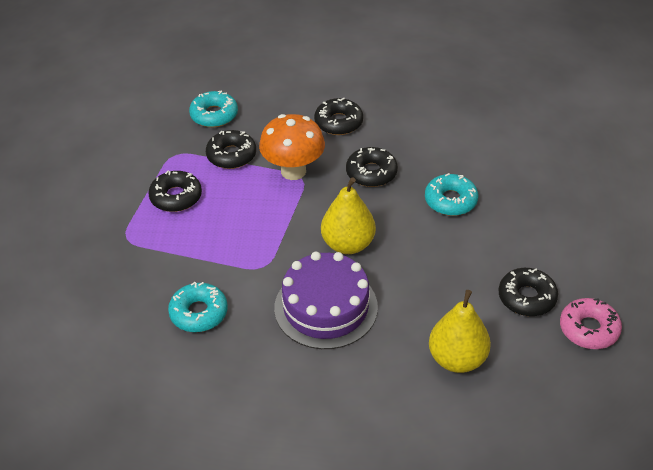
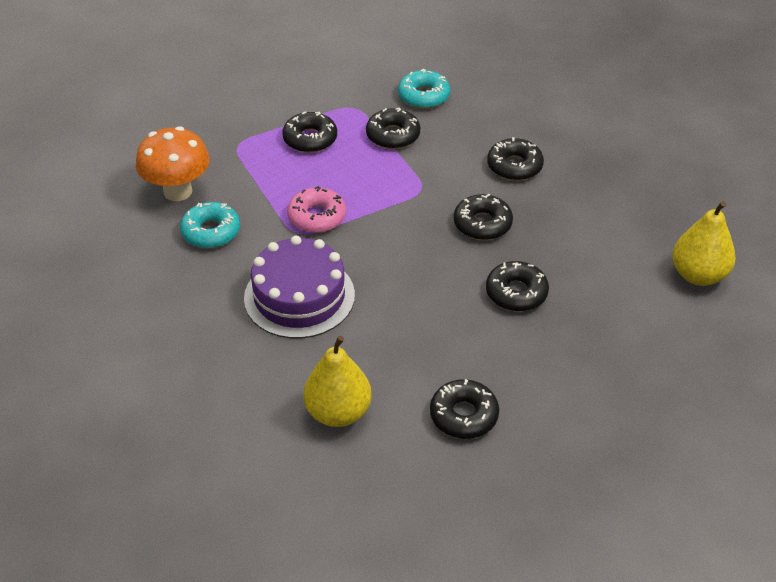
camera: 45 degrees right, 0 degrees up
orange mushroom [259,114,325,180] -> orange mushroom moved to [136,126,210,201]
yellow pear [321,177,376,254] -> yellow pear moved to [672,201,736,286]
turquoise donut [425,173,478,216] -> black donut [486,261,549,311]
pink donut [560,298,622,349] -> pink donut moved to [287,186,346,233]

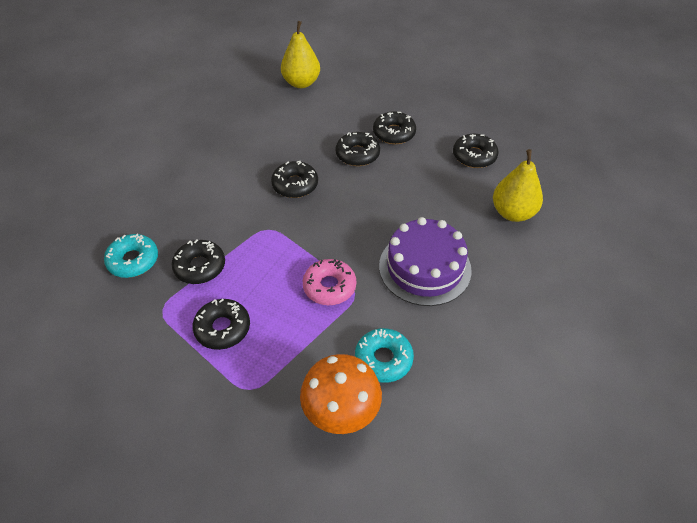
camera: 110 degrees left, 5 degrees up
black donut [487,137,544,181] -> black donut moved to [373,111,416,144]

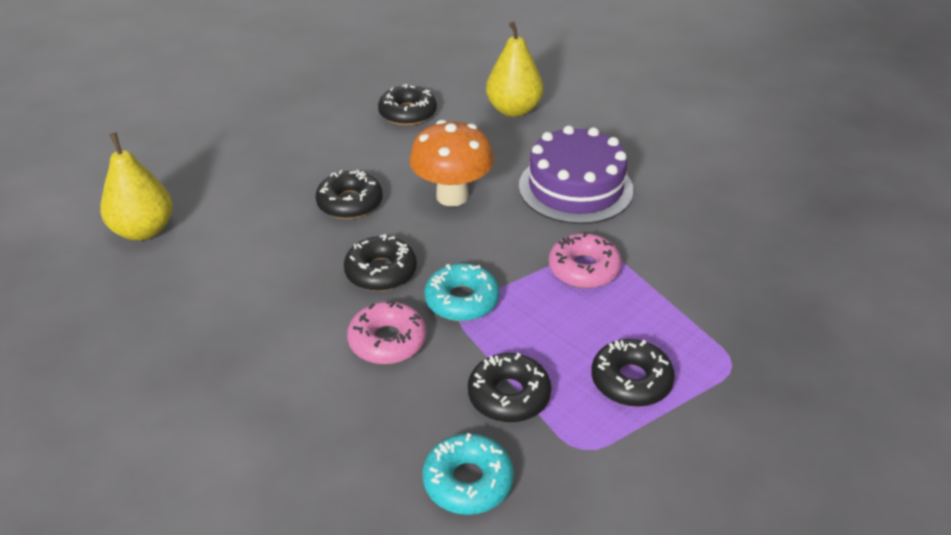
camera: 75 degrees left, 10 degrees down
orange mushroom [300,354,382,434] -> orange mushroom moved to [409,120,494,207]
turquoise donut [355,328,414,383] -> turquoise donut moved to [424,263,499,321]
black donut [373,111,416,144] -> none
none -> pink donut [347,300,426,364]

